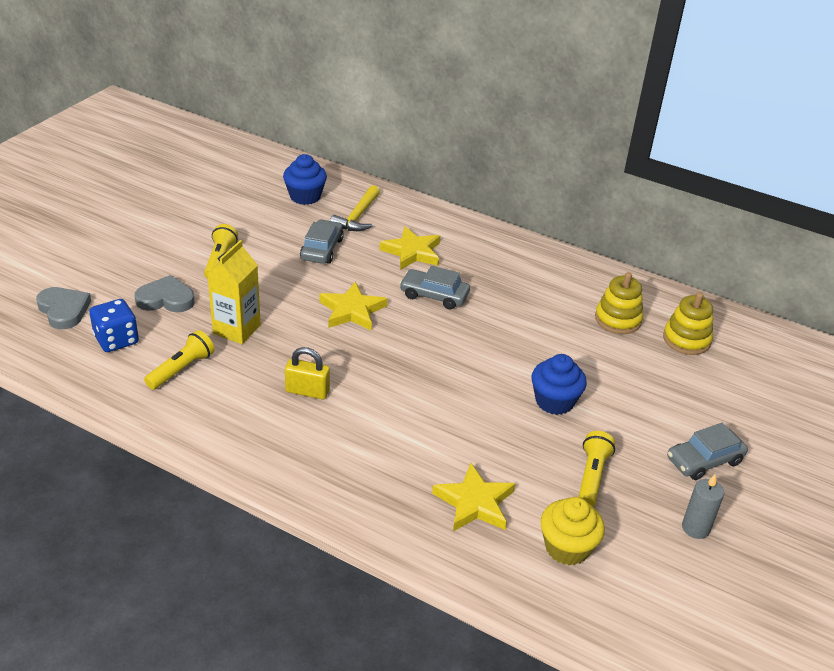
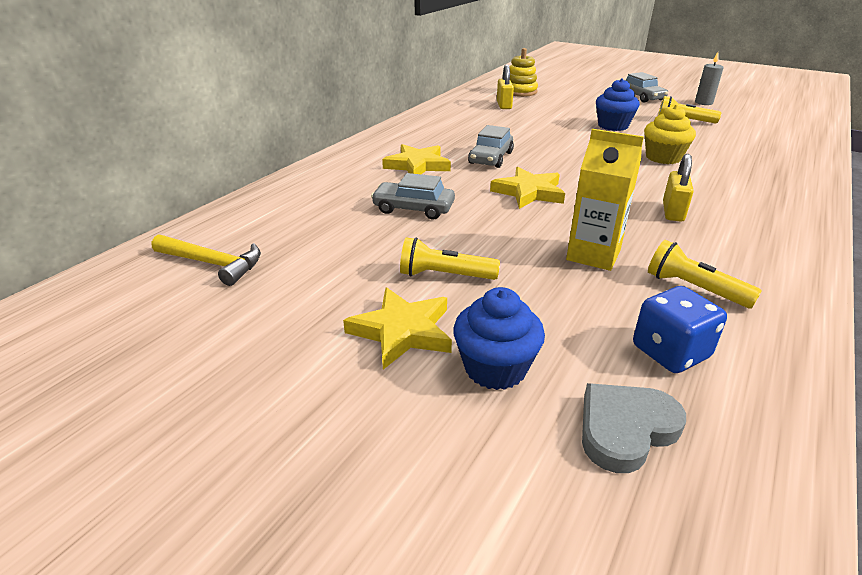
camera: 85 degrees left, 5 degrees down
grey heart [135,275,195,312] -> none
blue cupcake [283,154,327,205] -> blue cupcake moved to [453,287,545,390]
yellow hammer [330,185,380,231] -> yellow hammer moved to [152,234,261,286]
yellow star [432,463,515,531] -> yellow star moved to [343,287,452,370]
yellow cupcake [540,497,605,566] -> yellow cupcake moved to [644,105,696,164]
yellow stacking toy [595,272,643,334] -> yellow padlock [497,64,514,109]

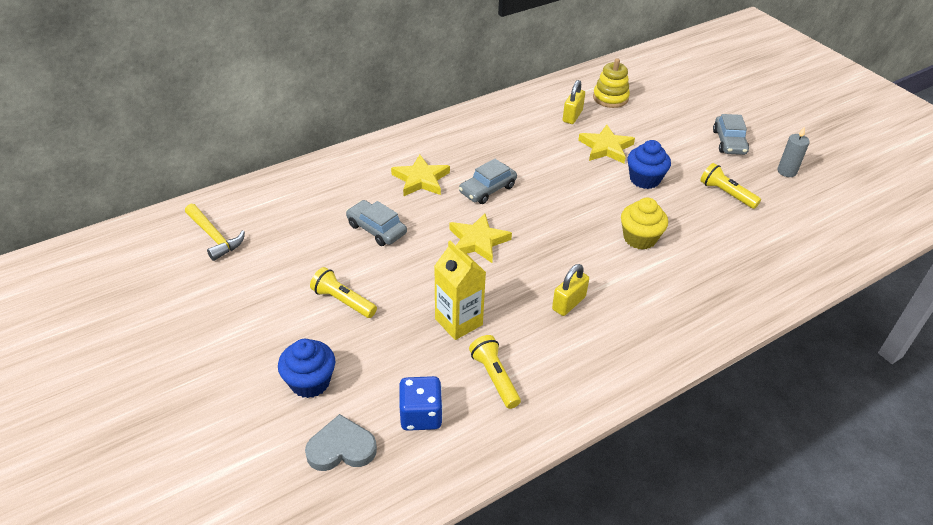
camera: 25 degrees right, 10 degrees up
yellow star [343,287,452,370] -> yellow star moved to [578,125,635,163]

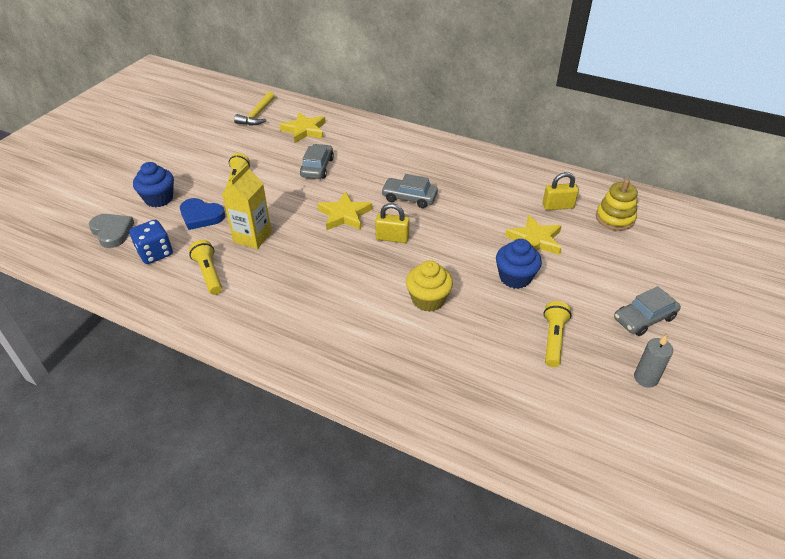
camera: 60 degrees right, 0 degrees up
yellow star [391,154,450,196] -> yellow star moved to [279,112,326,143]
yellow flashlight [469,335,521,409] -> yellow flashlight turned 60 degrees counterclockwise [189,240,222,295]
yellow padlock [552,264,589,316] -> yellow padlock moved to [375,203,410,243]
none -> blue heart [180,198,225,230]

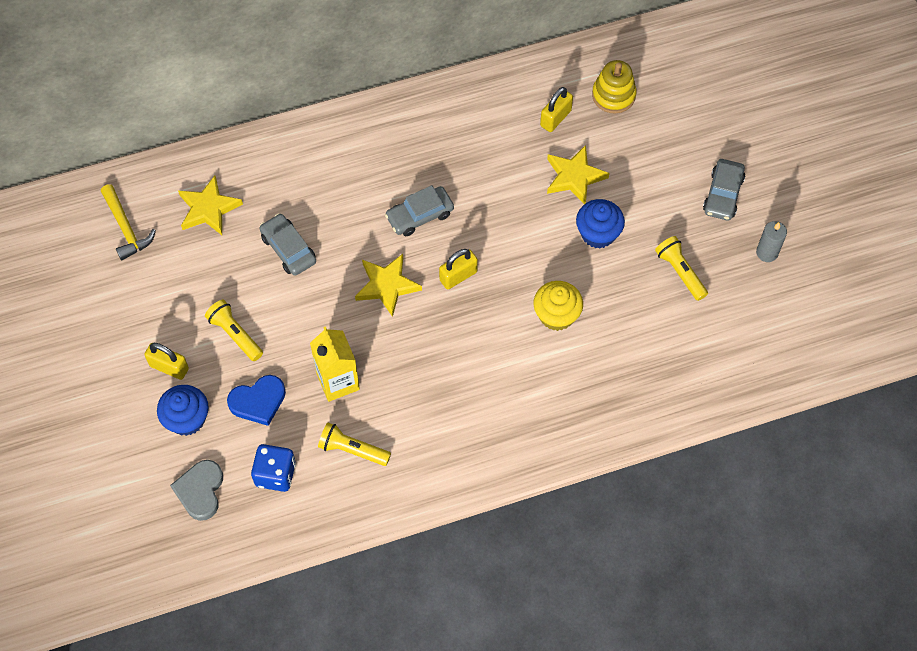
camera: 45 degrees left, 20 degrees up
grey heart [89,214,134,248] -> grey heart turned 90 degrees counterclockwise [170,460,223,521]
none -> yellow padlock [144,343,189,380]

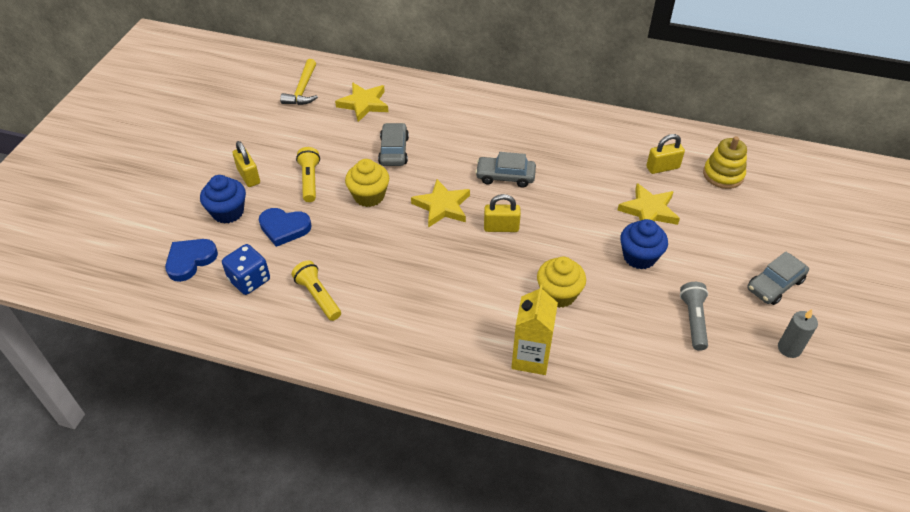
camera: 35 degrees right, 15 degrees down
grey heart [170,460,223,521] -> blue heart [165,239,218,282]
yellow carton [310,326,360,402] -> yellow carton moved to [511,284,558,375]
yellow flashlight [655,236,708,301] -> grey flashlight [680,282,708,351]
none -> yellow cupcake [345,159,389,207]

